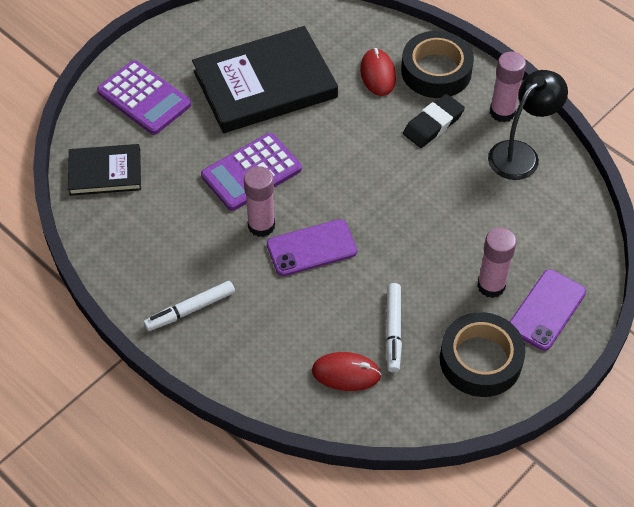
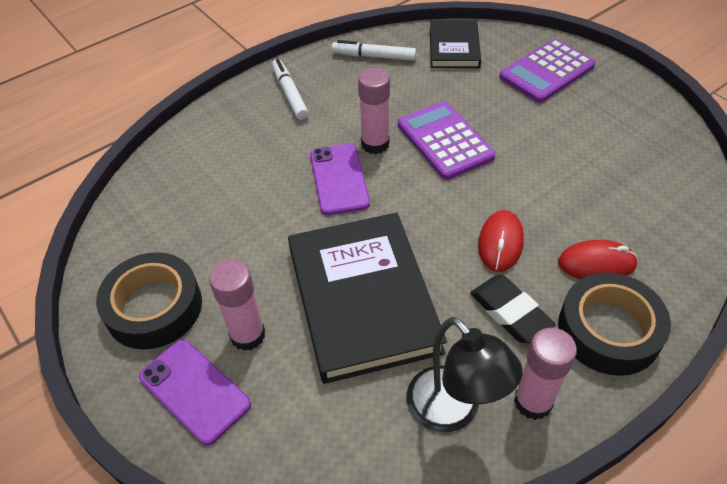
camera: 100 degrees right, 5 degrees down
black book [192,26,338,133] -> black book moved to [288,213,447,384]
red mouse [312,352,381,391] -> red mouse moved to [478,210,524,272]
white marker [386,283,402,373] -> white marker moved to [332,40,416,61]

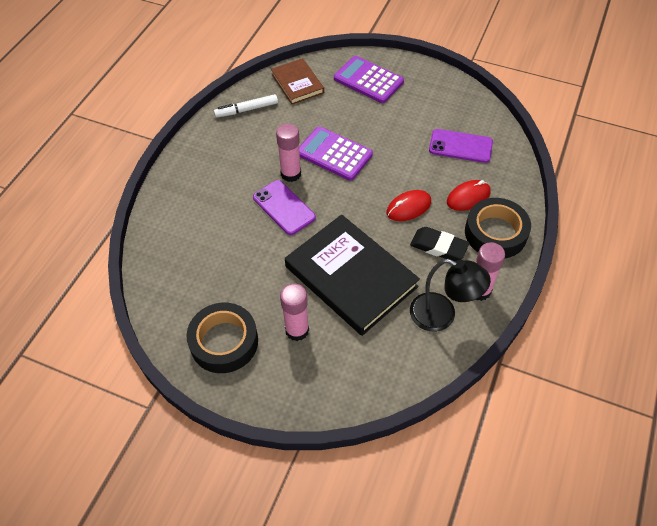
camera: 30 degrees left, 5 degrees up
purple phone [139,339,251,445] -> purple phone moved to [429,129,493,163]
white marker [272,59,309,120] -> none
black book [430,21,481,68] -> brown book [271,58,324,104]
red mouse [478,210,524,272] -> red mouse turned 75 degrees clockwise [386,190,431,221]
purple calculator [499,39,595,103] -> purple calculator turned 105 degrees clockwise [334,56,404,103]

